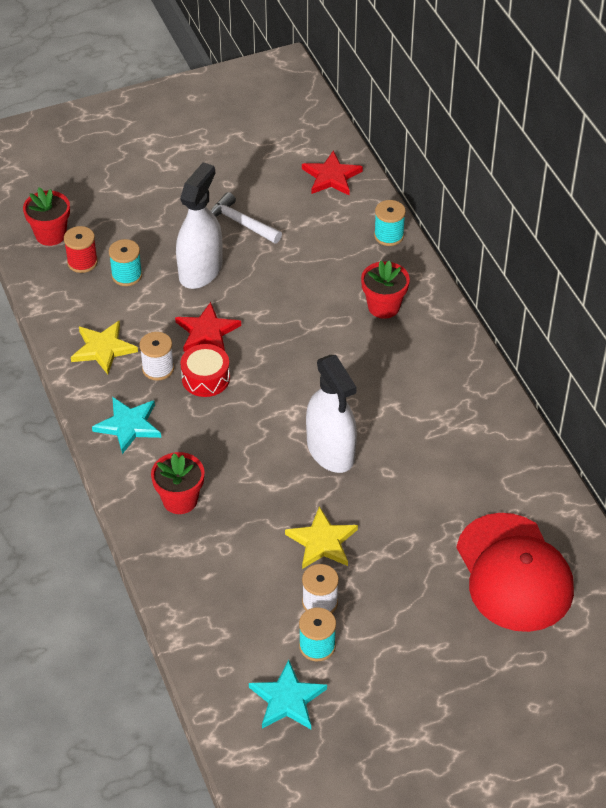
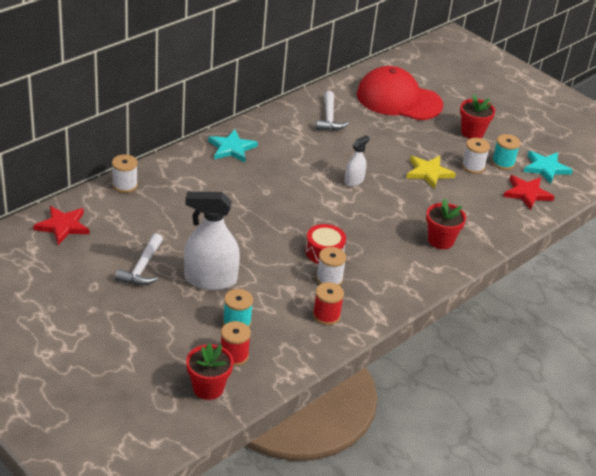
camera: 115 degrees left, 10 degrees down
yellow star [71,321,138,375] -> red spool [313,282,344,325]
turquoise star [92,397,161,454] -> turquoise star moved to [208,130,258,162]
red star [175,302,241,352] -> red star moved to [503,175,555,210]
white spray bottle [306,355,357,473] -> white spray bottle [344,135,370,187], size x0.52
red flower pot [361,260,410,319] -> red flower pot moved to [460,94,495,139]
turquoise spool [374,200,406,246] -> white spool [112,154,138,193]
red cap [457,513,574,632] -> red cap turned 120 degrees counterclockwise [357,66,443,120]
none -> white hammer [316,91,349,131]

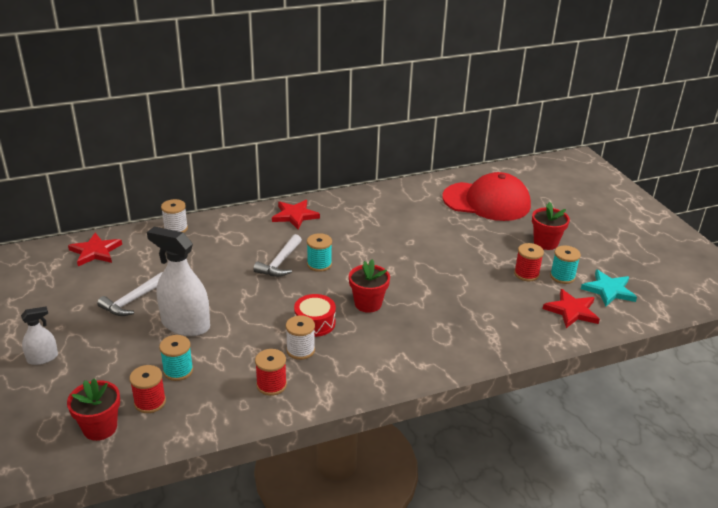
camera: 25 degrees right, 5 degrees down
turquoise star [208,130,258,162] -> red star [272,200,320,229]
white hammer [316,91,349,131] -> white hammer moved to [253,234,302,277]
white spray bottle [344,135,370,187] -> white spray bottle moved to [21,306,58,365]
red cap [357,66,443,120] -> red cap turned 150 degrees clockwise [443,172,531,221]
yellow star [406,156,456,189] -> none
red flower pot [426,198,466,249] -> red flower pot moved to [349,259,390,313]
white spool [462,138,490,174] -> red spool [514,243,544,281]
none -> turquoise spool [307,233,332,272]

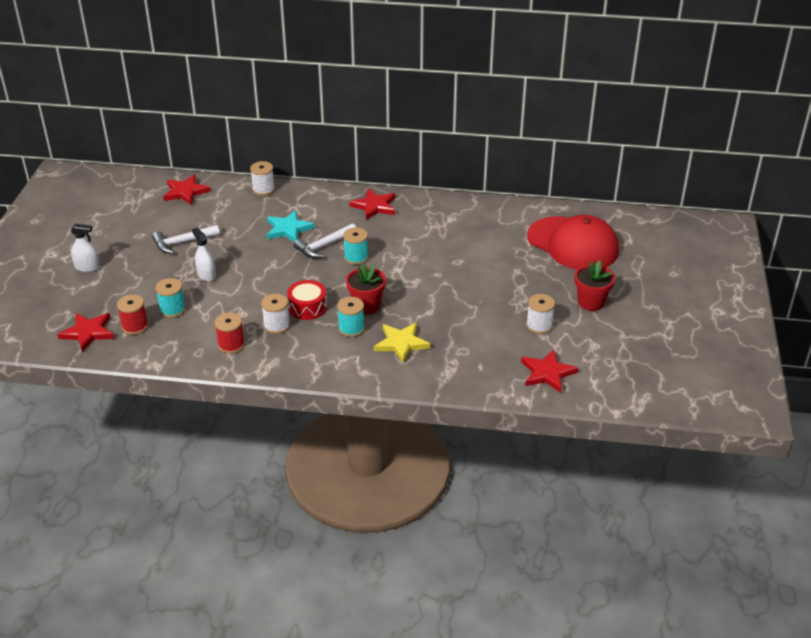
camera: 30 degrees right, 5 degrees up
red flower pot [67,378,120,441] -> red star [57,313,115,352]
white spray bottle [147,227,210,336] -> white spray bottle [192,228,216,282], size x0.52
red spool [514,243,544,281] -> white spool [526,294,555,334]
turquoise spool [550,246,581,284] -> turquoise spool moved to [337,297,365,337]
turquoise star [581,269,637,307] -> turquoise star moved to [267,210,315,242]
none -> yellow star [374,323,430,364]

